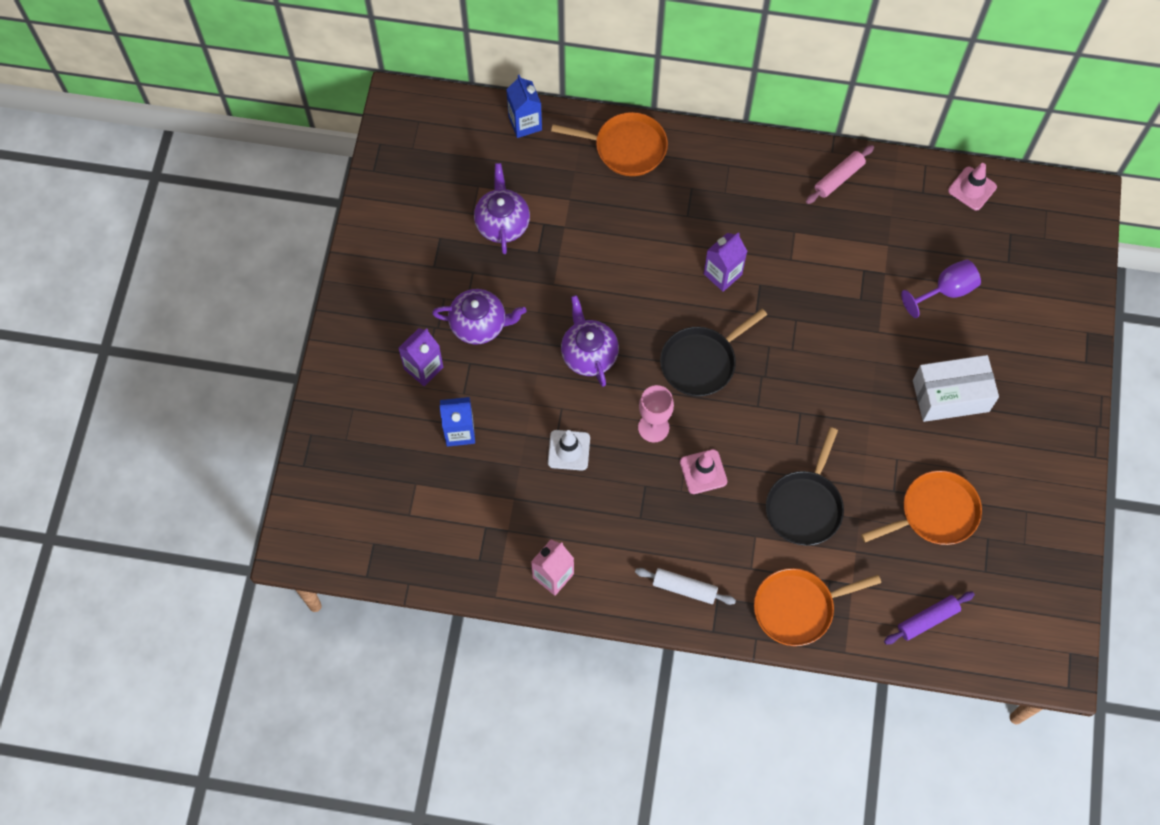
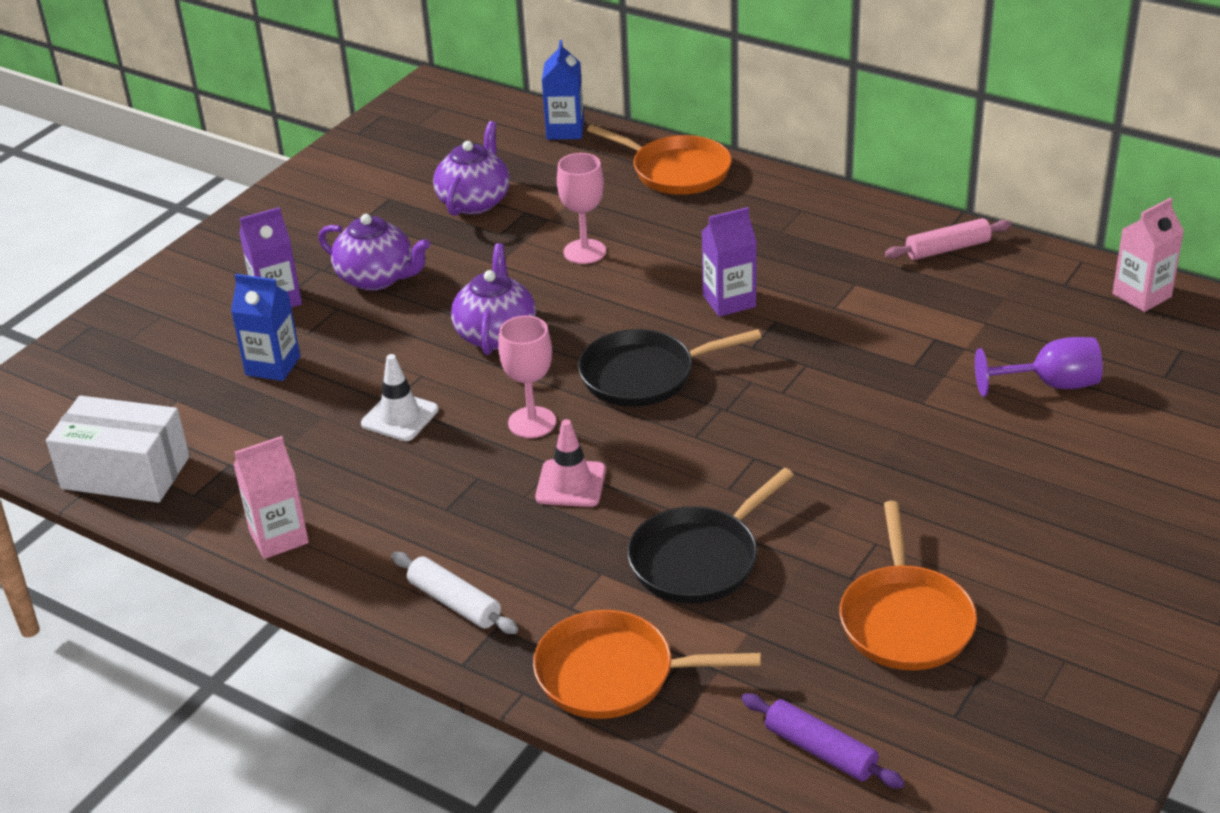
camera: 25 degrees right, 30 degrees down
orange pan [861,470,982,545] -> orange pan turned 90 degrees clockwise [840,501,977,670]
purple rolling pin [884,592,975,644] -> purple rolling pin turned 45 degrees clockwise [741,693,905,789]
white box [913,355,999,422] -> white box moved to [46,395,190,503]
pink traffic cone [948,163,997,211] -> pink carton [1112,197,1184,312]
none -> pink goblet [557,153,606,264]

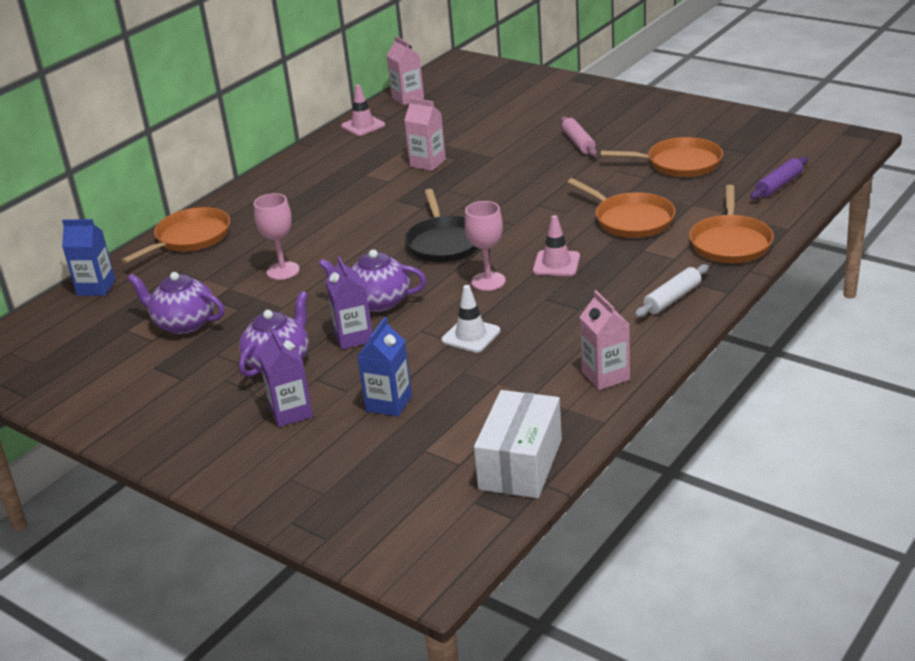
camera: 85 degrees left, 5 degrees down
black pan [627,468,794,604] -> orange pan [567,178,676,238]
purple carton [702,207,757,317] -> purple carton moved to [325,256,372,349]
pink rolling pin [885,218,1011,260] -> pink rolling pin moved to [561,116,597,156]
purple goblet [975,337,1103,396] -> none
none -> pink traffic cone [341,85,385,136]
none -> pink carton [404,98,446,171]

